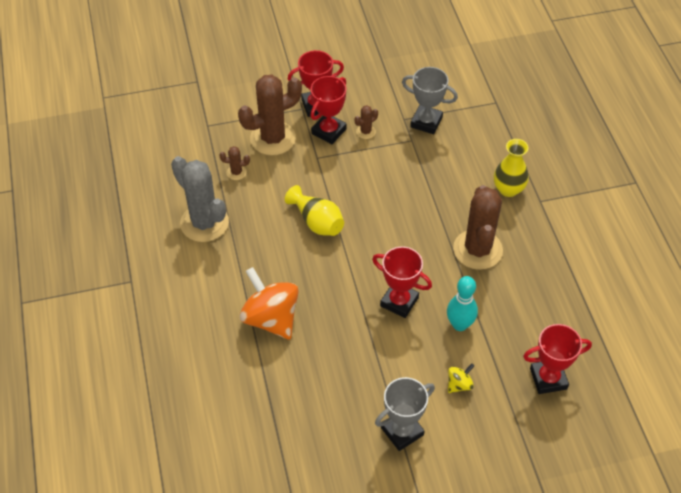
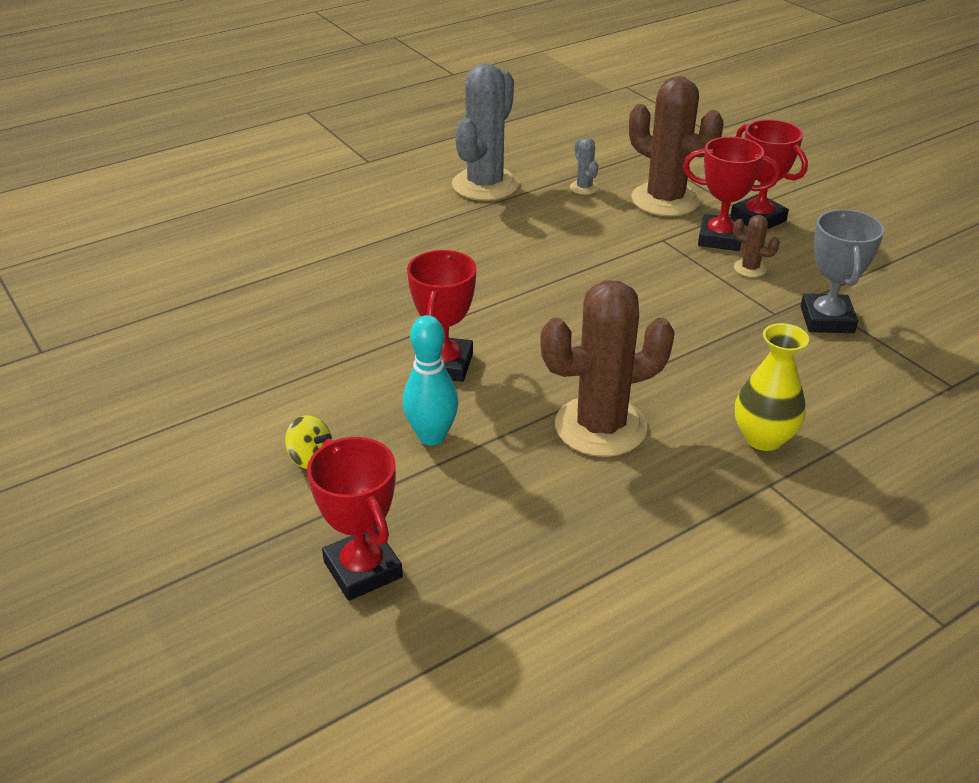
camera: 70 degrees right, 15 degrees down
brown cactus [219,146,250,180] -> grey cactus [570,138,599,195]
orange spinning top [240,267,299,340] -> none
yellow vase [285,185,344,236] -> none
grey trophy [375,377,435,451] -> none

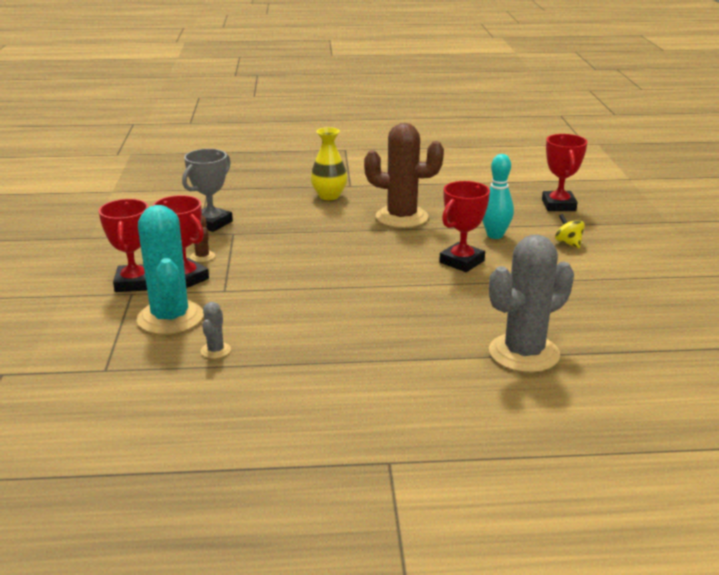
camera: 150 degrees left, 10 degrees down
grey cactus [452,63,519,201] -> grey cactus moved to [489,234,574,373]
brown cactus [629,76,724,216] -> turquoise cactus [137,205,204,335]

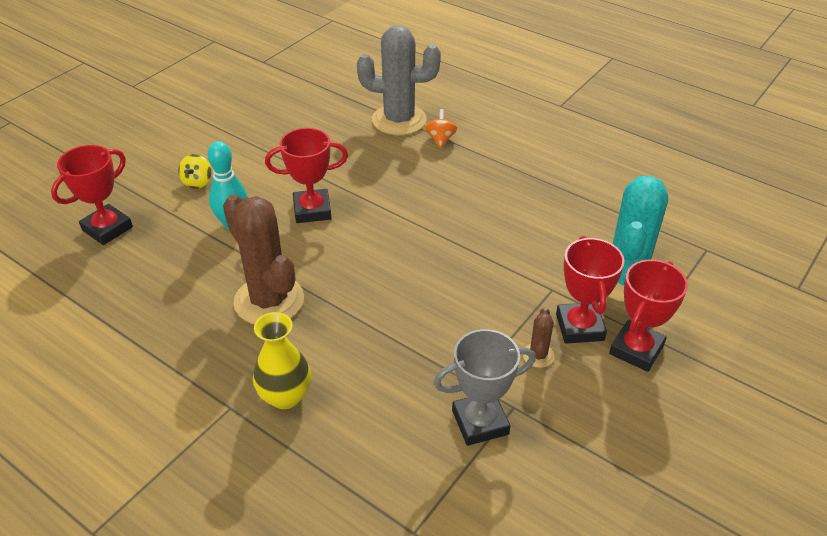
camera: 140 degrees left, 15 degrees up
grey cactus [201,302,231,359] -> none
none -> orange spinning top [425,109,457,148]

